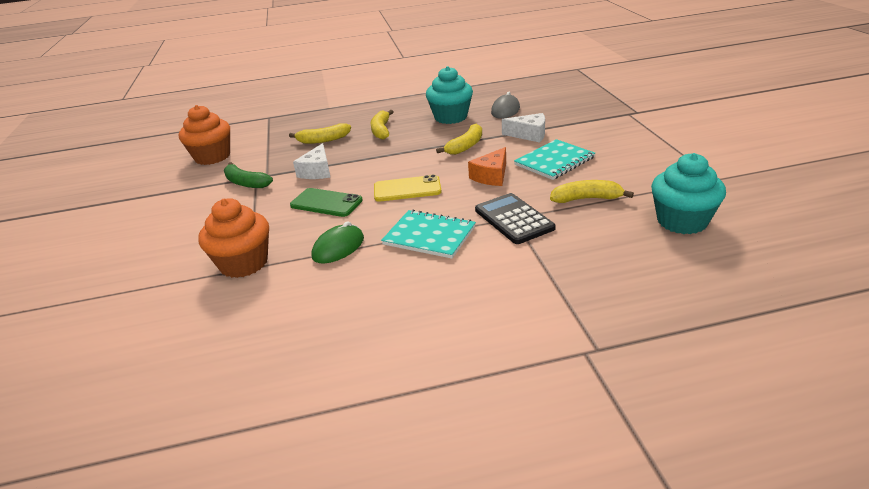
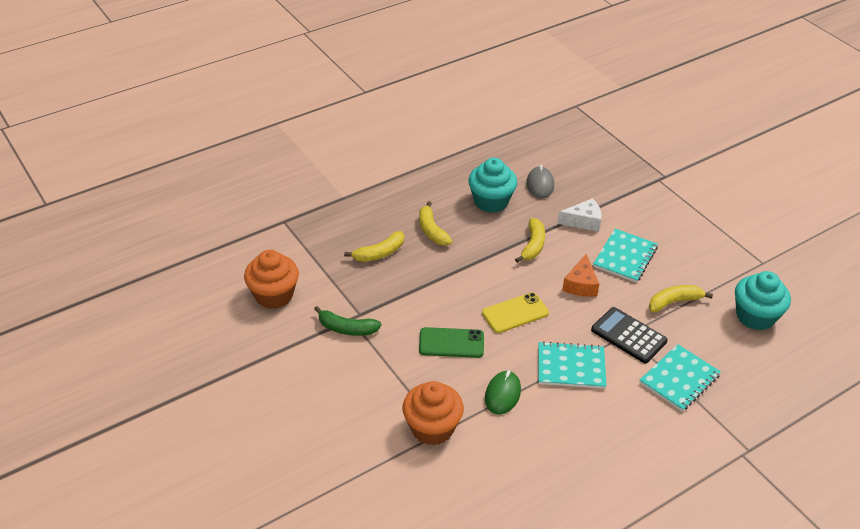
camera: 25 degrees left, 10 degrees up
white cheese [293,143,331,179] -> none
none -> turquoise notebook [639,344,721,411]

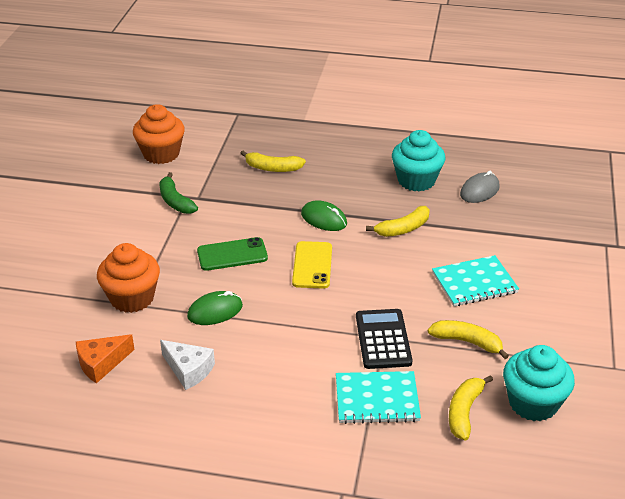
camera: 45 degrees right, 5 degrees down
yellow banana [419,201,452,246] -> yellow banana moved to [449,375,493,441]
green phone [419,327,484,358] -> green phone turned 60 degrees counterclockwise [197,237,268,271]
yellow phone [482,292,549,333] -> yellow phone turned 75 degrees clockwise [292,241,332,289]
turquoise notebook [539,341,607,389] -> none
white cheese [557,198,601,232] -> white cheese moved to [160,340,215,390]
orange cheese [562,254,599,297] -> orange cheese moved to [76,334,135,383]
none -> green mouse [301,200,347,231]

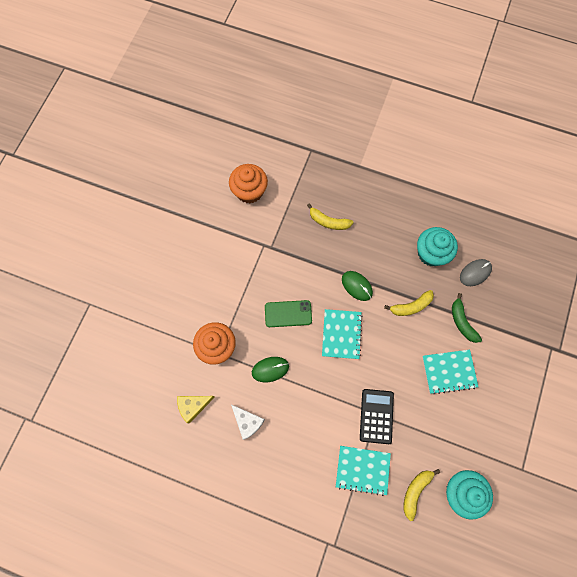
camera: 10 degrees right, 35 degrees up
orange cheese [76,334,135,383] -> yellow cheese [177,396,215,423]
green banana [159,172,198,214] -> green banana moved to [452,293,482,343]
yellow phone [292,241,332,289] -> turquoise notebook [322,309,362,359]
yellow banana [428,320,509,359] -> none

